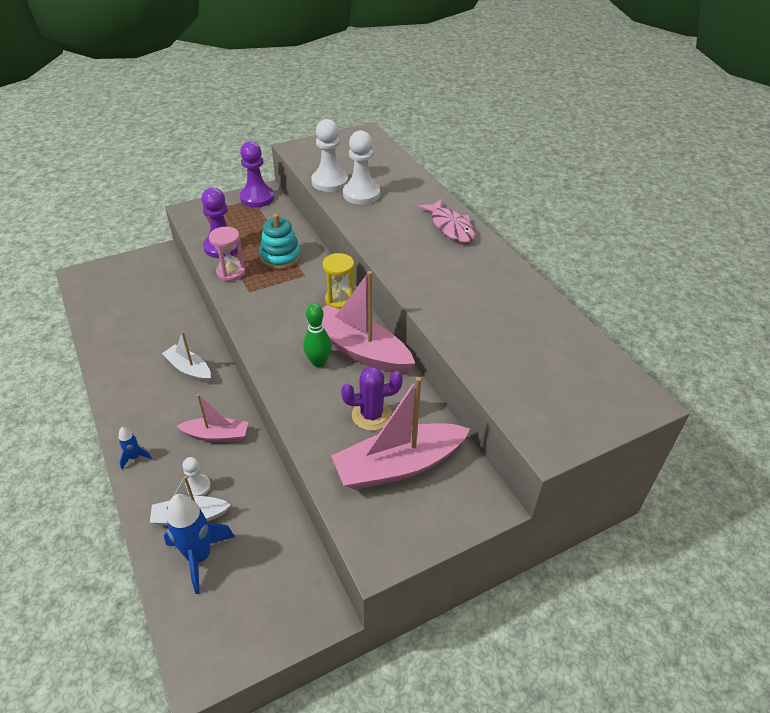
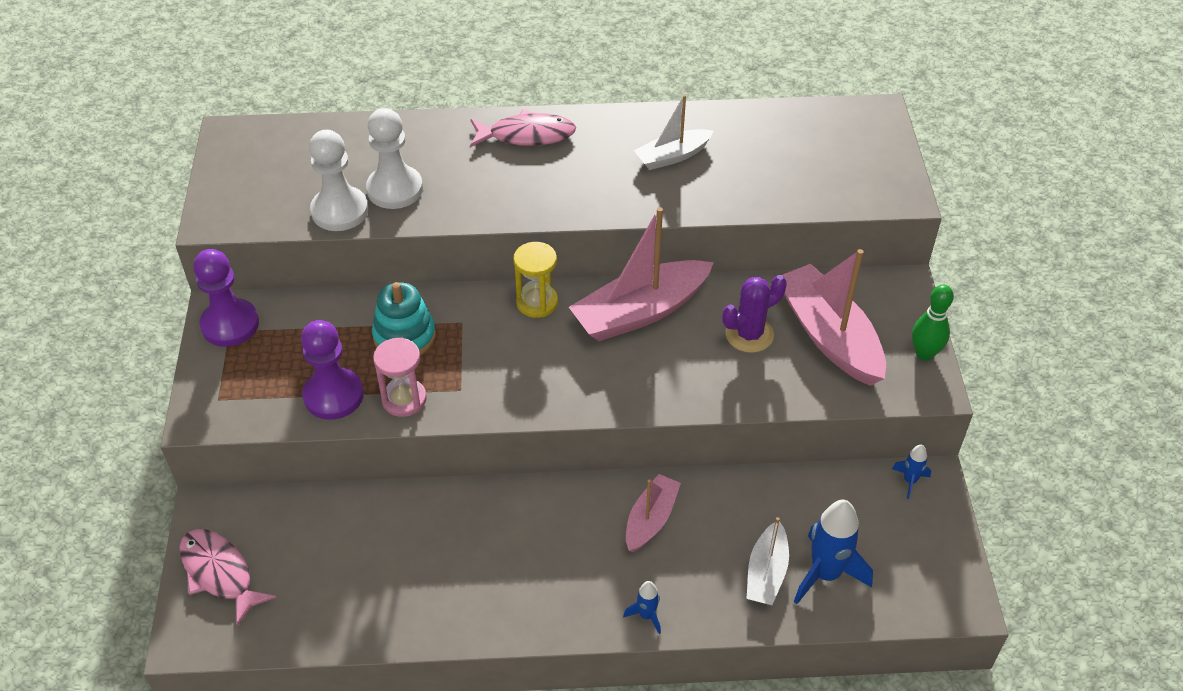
camera: 65 degrees left, 5 degrees up
white boat [162,331,211,383] -> white boat moved to [634,95,714,170]
white pawn [183,457,211,496] -> none
green bowling pin [303,304,332,367] -> green bowling pin moved to [912,284,954,361]
pink boat [331,377,470,490] -> pink boat turned 150 degrees clockwise [782,249,886,386]
purple cactus [341,366,403,431] -> purple cactus turned 45 degrees clockwise [723,275,787,353]
none -> pink fish [179,529,276,626]
none -> blue rocket [892,445,931,499]

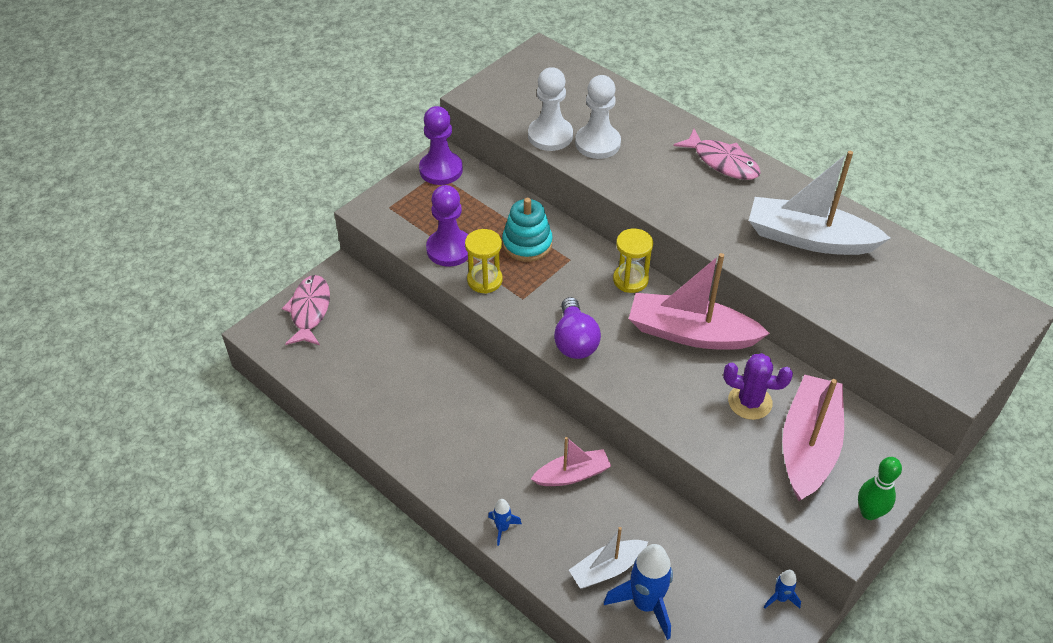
camera: 45 degrees right, 0 degrees up
pink hourglass [373,337,427,417] -> yellow hourglass [465,229,503,294]
white boat [634,95,714,170] -> white boat [749,151,891,255], size x1.75
none -> purple light bulb [554,297,601,359]

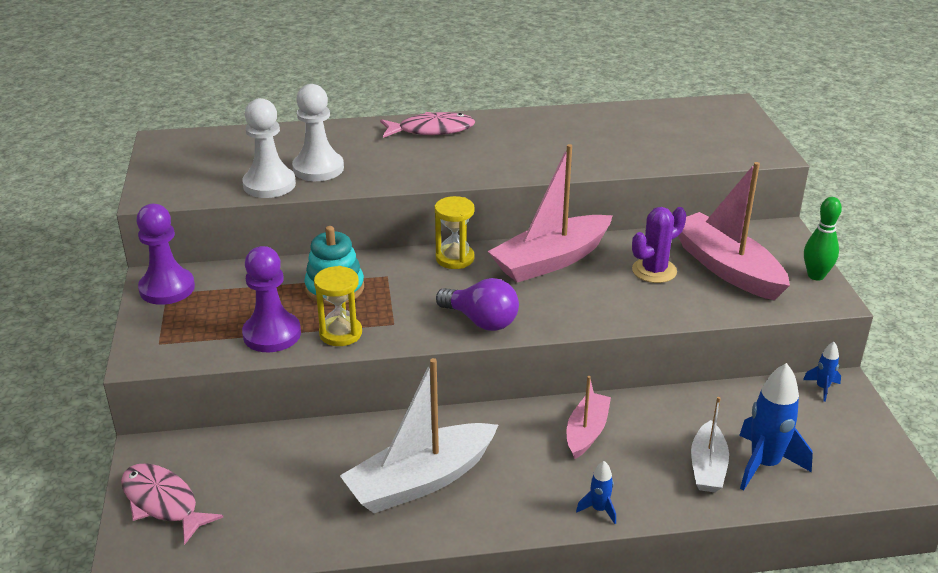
camera: 50 degrees left, 15 degrees down
white boat [749,151,891,255] -> white boat moved to [340,358,498,513]

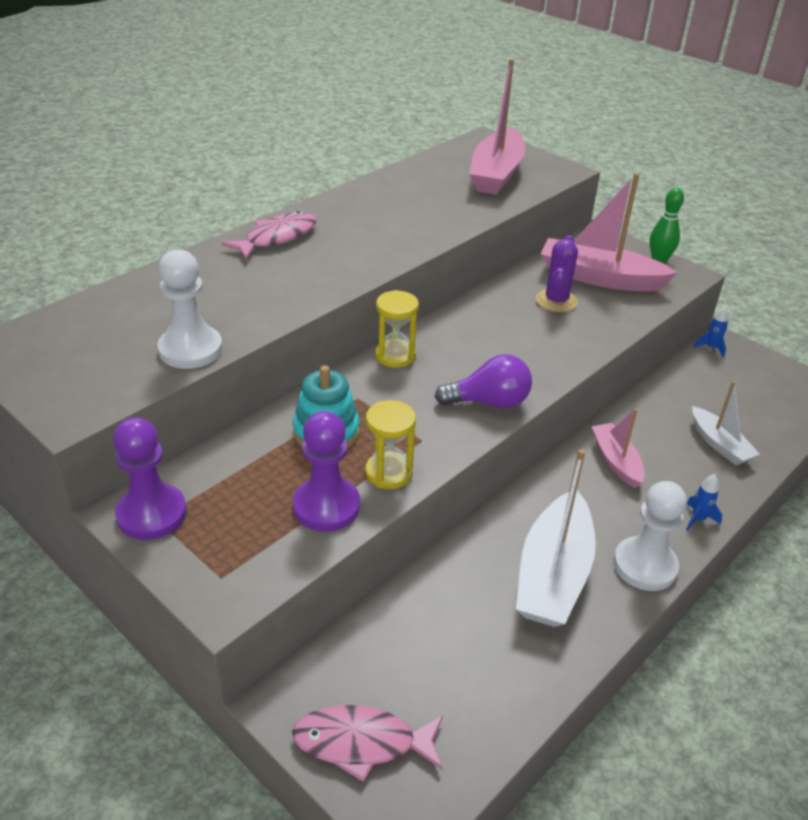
camera: 40 degrees left, 5 degrees up
white pawn [292,84,344,181] -> white pawn moved to [614,481,687,591]
pink boat [488,144,613,283] -> pink boat moved to [469,59,526,195]
blue rocket [739,363,813,491] -> none

